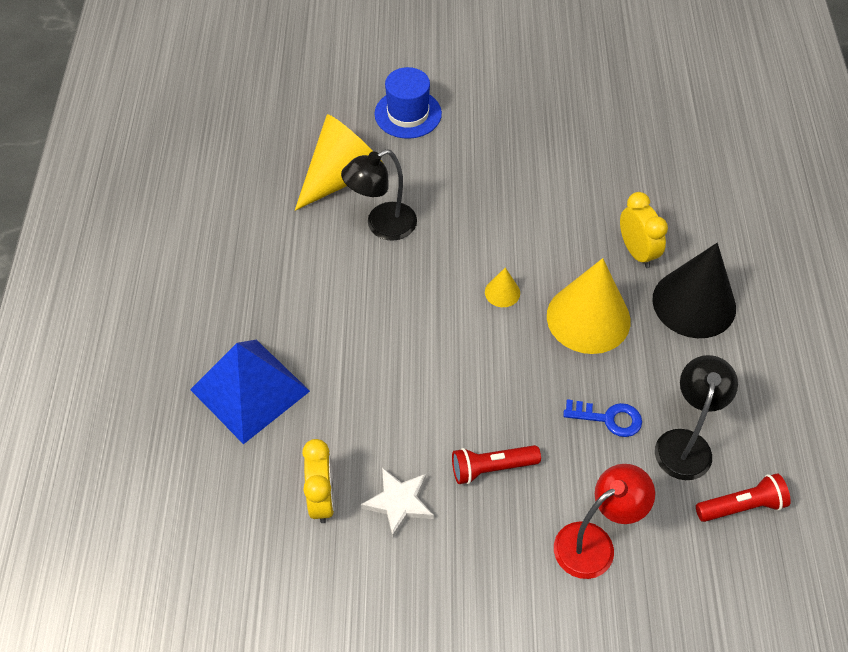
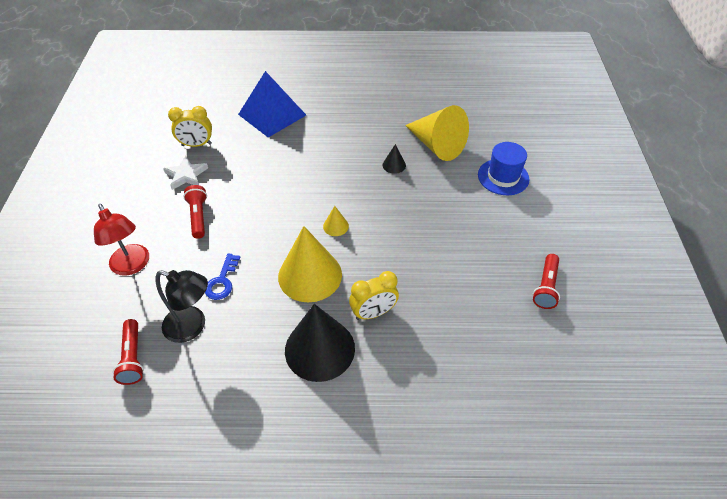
camera: 90 degrees right, 5 degrees down
black lamp [341,149,417,241] -> black cone [383,144,406,174]
none -> red flashlight [533,254,560,309]

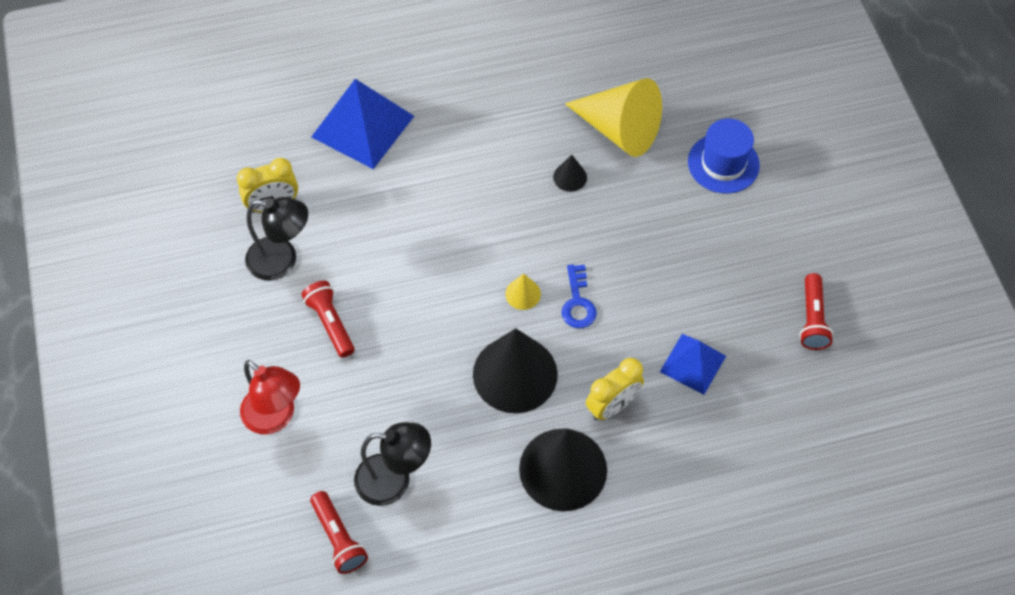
camera: 15 degrees left, 10 degrees up
white star [163,156,208,190] -> black lamp [245,197,308,281]
blue key [205,254,240,300] -> blue key moved to [562,264,597,328]
yellow cone [278,226,342,302] -> black cone [473,328,558,413]
none -> blue pyramid [660,334,726,395]

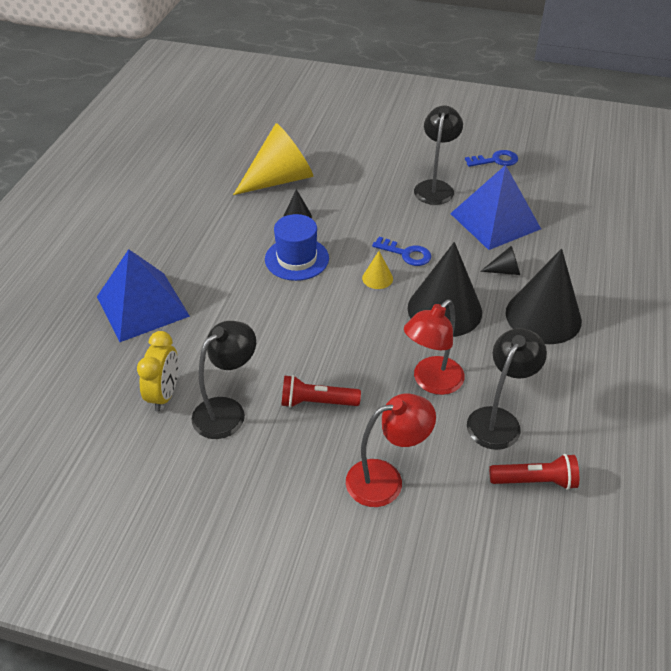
camera: 60 degrees left, 15 degrees down
yellow clock [586,358,644,420] -> black cone [480,246,520,275]
blue pyramid [660,334,726,395] -> blue pyramid [450,165,541,250], size x1.66
blue hat [688,119,760,194] -> blue hat moved to [265,214,329,281]
red flashlight [799,273,833,350] -> blue key [465,150,518,167]
none -> red lamp [404,299,465,395]
none -> black lamp [414,106,463,205]

